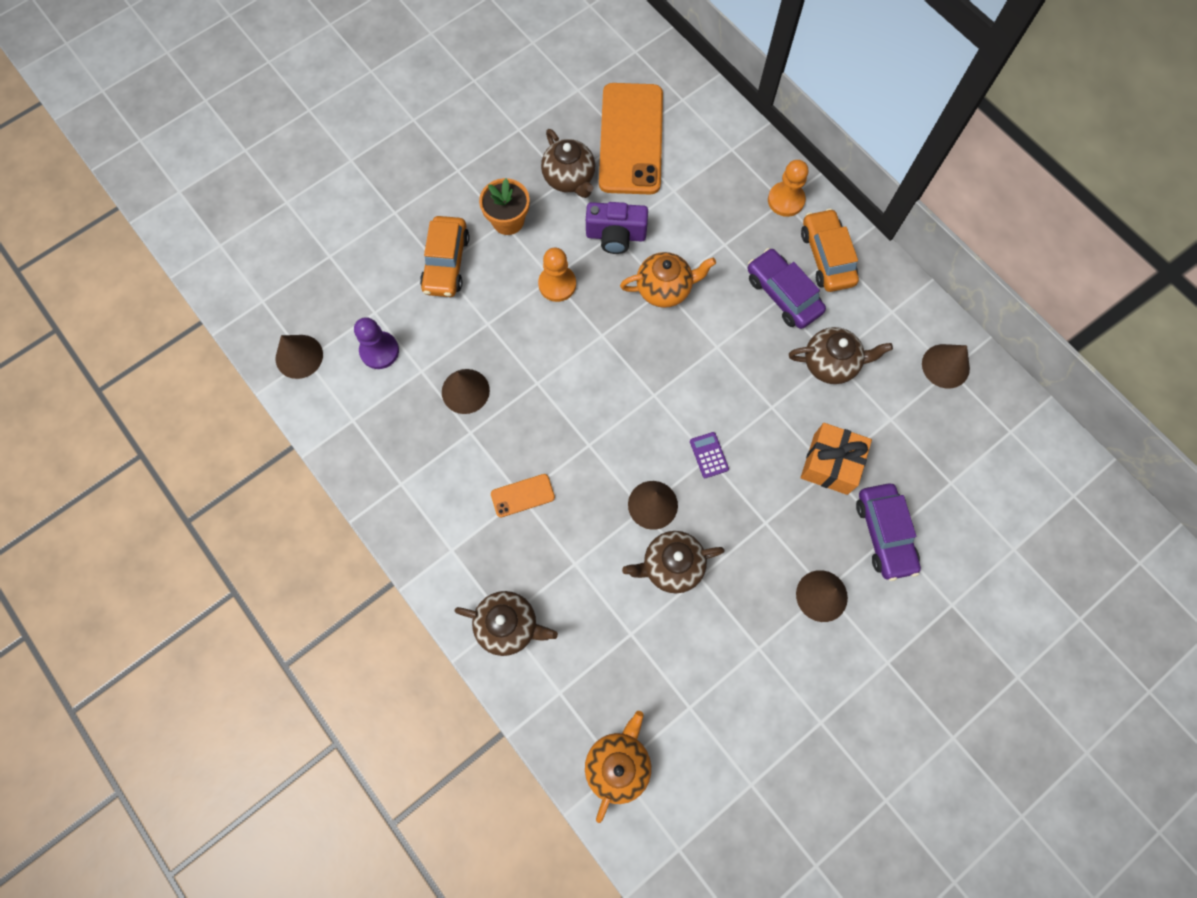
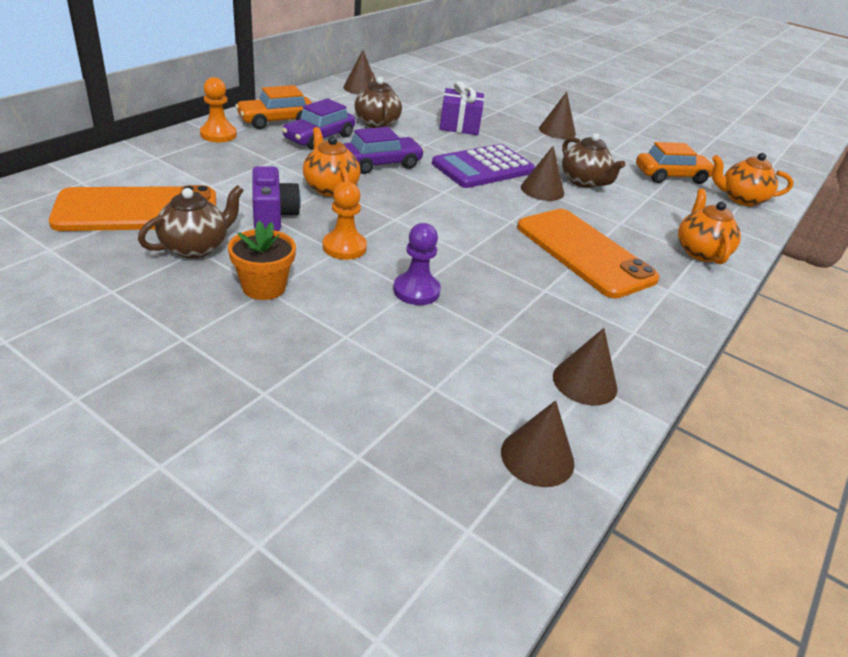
camera: 110 degrees left, 35 degrees down
purple pawn [354,317,399,369] -> purple pawn moved to [393,223,441,305]
orange car [420,216,469,297] -> orange car moved to [636,142,714,184]
brown cone [442,369,490,414] -> brown cone moved to [553,328,618,406]
brown teapot [454,591,558,656] -> orange teapot [678,189,741,264]
orange phone [491,474,555,517] -> orange phone [517,209,660,299], size x2.36
purple calculator [690,432,729,478] -> purple calculator [432,144,535,188], size x2.48
orange gift [801,423,872,495] -> purple gift [440,81,484,135]
purple car [856,483,921,581] -> purple car moved to [344,127,425,174]

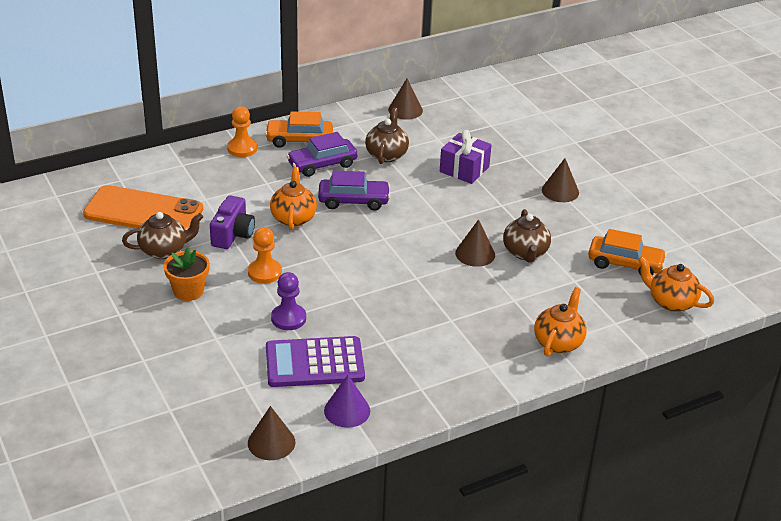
camera: 30 degrees right, 0 degrees up
purple calculator [432,144,535,188] -> purple calculator moved to [266,336,365,387]
orange phone [517,209,660,299] -> none
brown cone [553,328,618,406] -> purple cone [324,375,370,428]

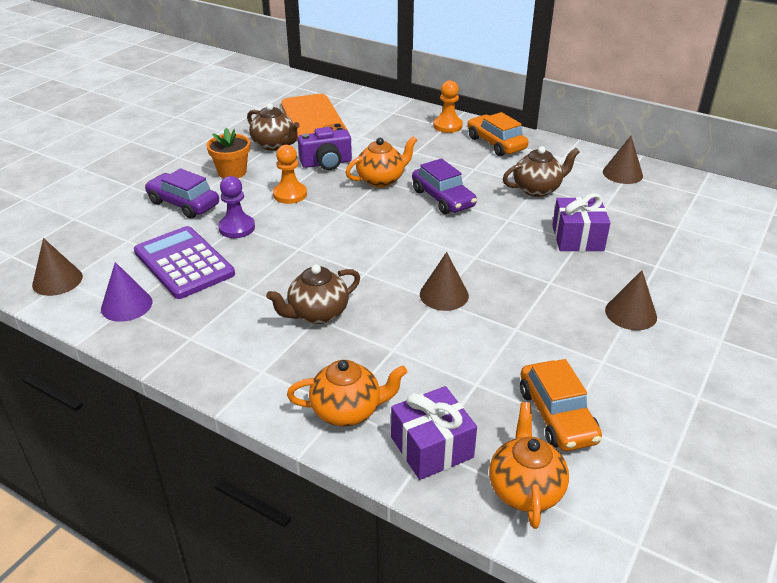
camera: 60 degrees right, 0 degrees up
purple car [287,132,358,177] -> purple car moved to [145,168,219,218]
brown teapot [503,209,551,263] -> brown teapot moved to [266,264,360,324]
none -> purple gift [391,386,477,480]

